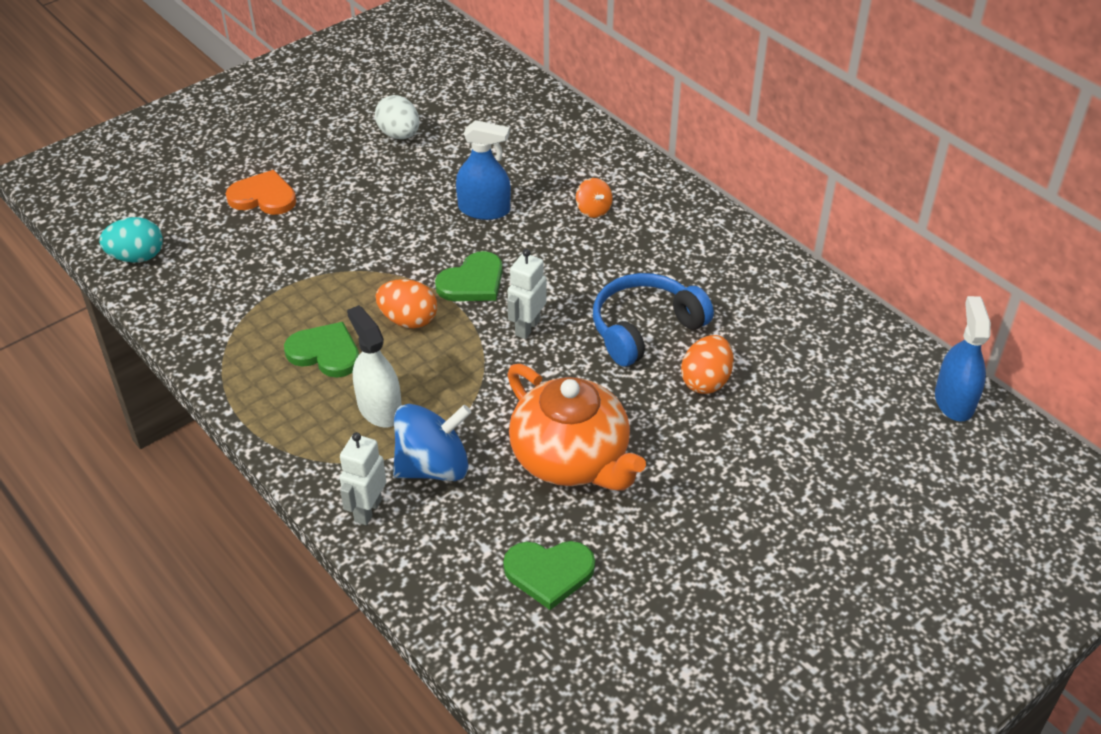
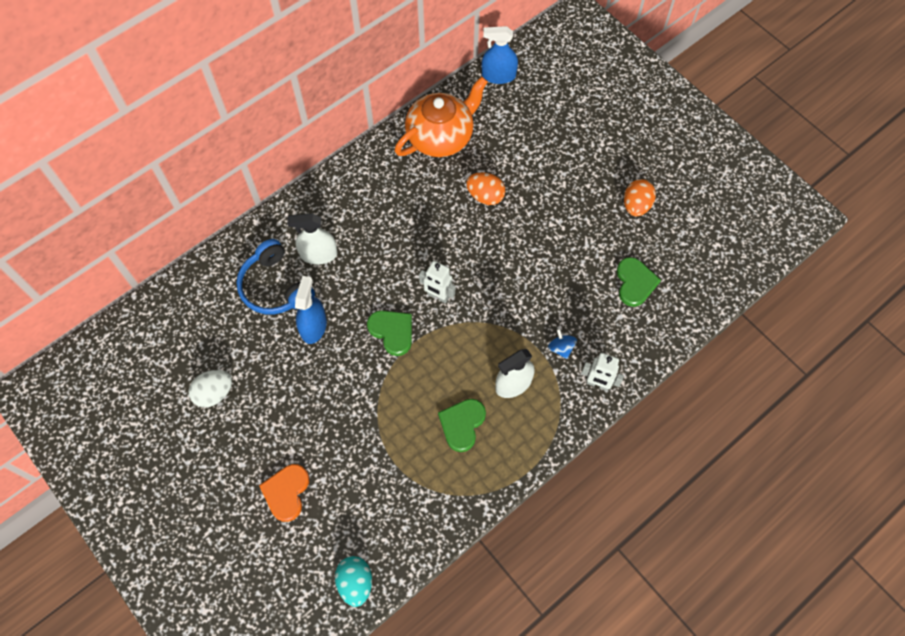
camera: 90 degrees left, 20 degrees up
orange egg [376,279,437,329] -> orange egg moved to [624,179,656,216]
blue spinning top [393,404,471,481] -> blue spinning top [548,329,577,359], size x0.50
orange teapot [507,364,646,491] -> orange teapot moved to [395,76,488,157]
orange spinning top [576,178,613,218] -> white spray bottle [287,213,338,264]
blue headphones [593,273,714,366] -> blue headphones moved to [236,239,315,315]

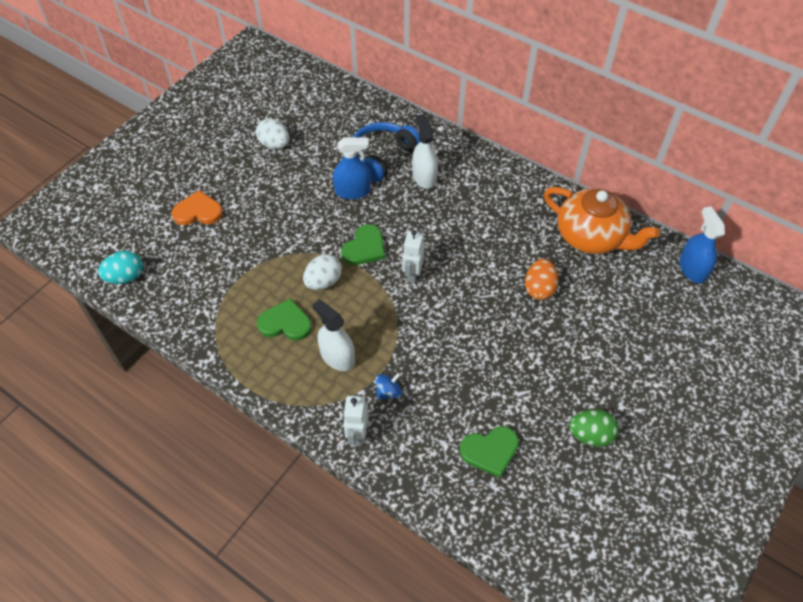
camera: 75 degrees right, 10 degrees down
orange egg [624,179,656,216] -> green egg [569,409,619,447]
none -> white egg [303,254,342,290]

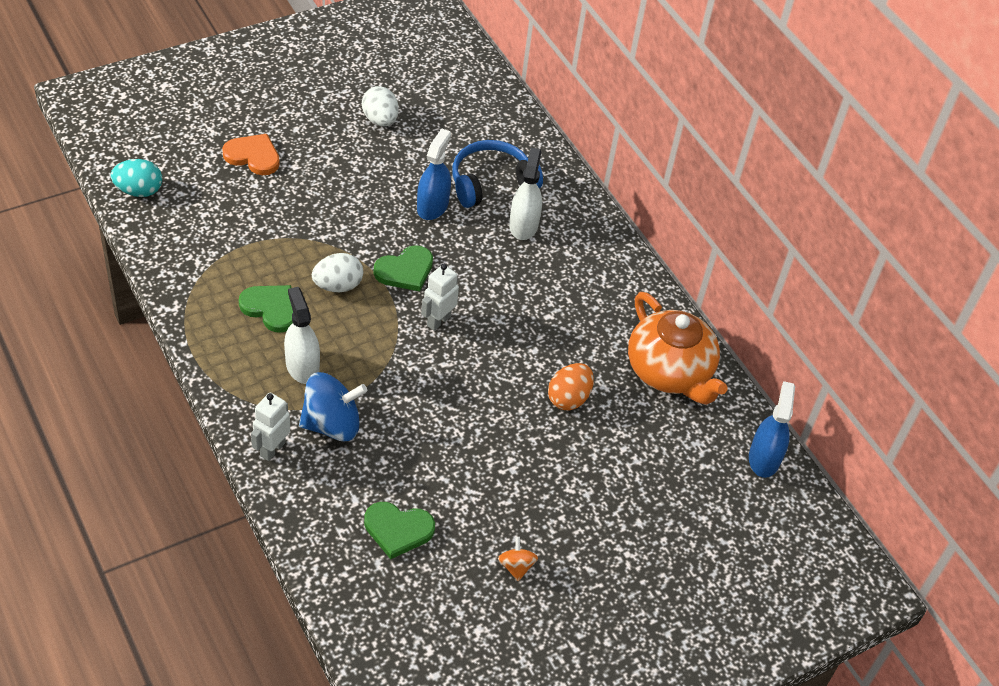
camera: 20 degrees right, 5 degrees down
blue spray bottle [333,137,371,199] -> blue spray bottle turned 90 degrees counterclockwise [417,128,451,220]
blue spinning top [375,373,402,400] -> blue spinning top [299,372,367,441], size x2.00
green egg [569,409,619,447] -> orange spinning top [498,537,538,581]

